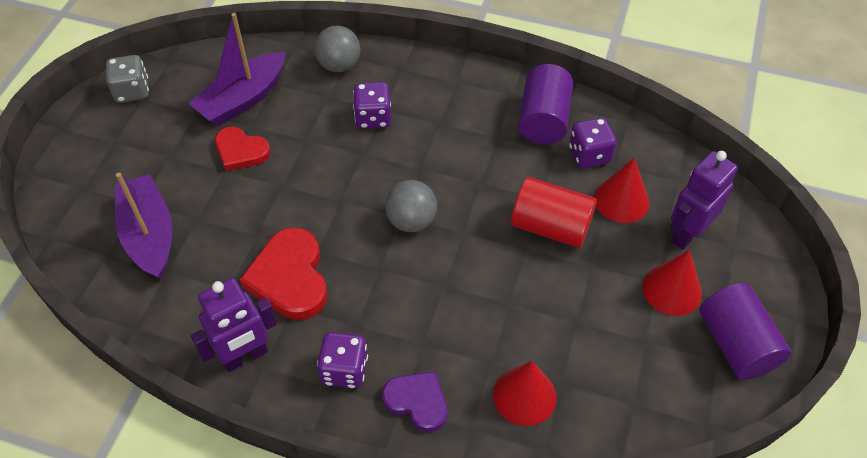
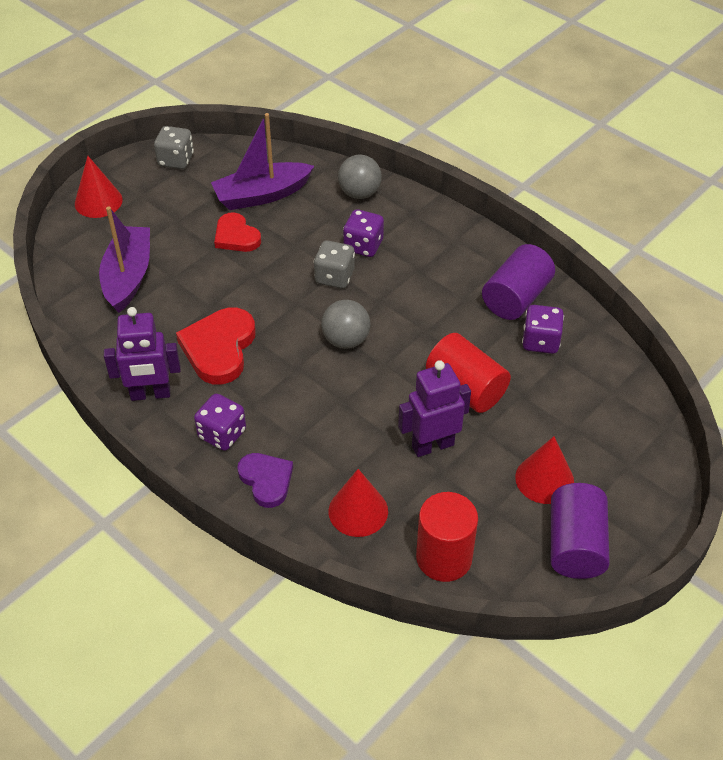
camera: 25 degrees right, 5 degrees down
red cone [594,158,649,223] -> red cone moved to [75,156,123,218]
purple robot [670,151,738,250] -> purple robot moved to [398,360,471,457]
none -> grey dice [314,240,355,289]
none -> red cylinder [416,492,478,582]

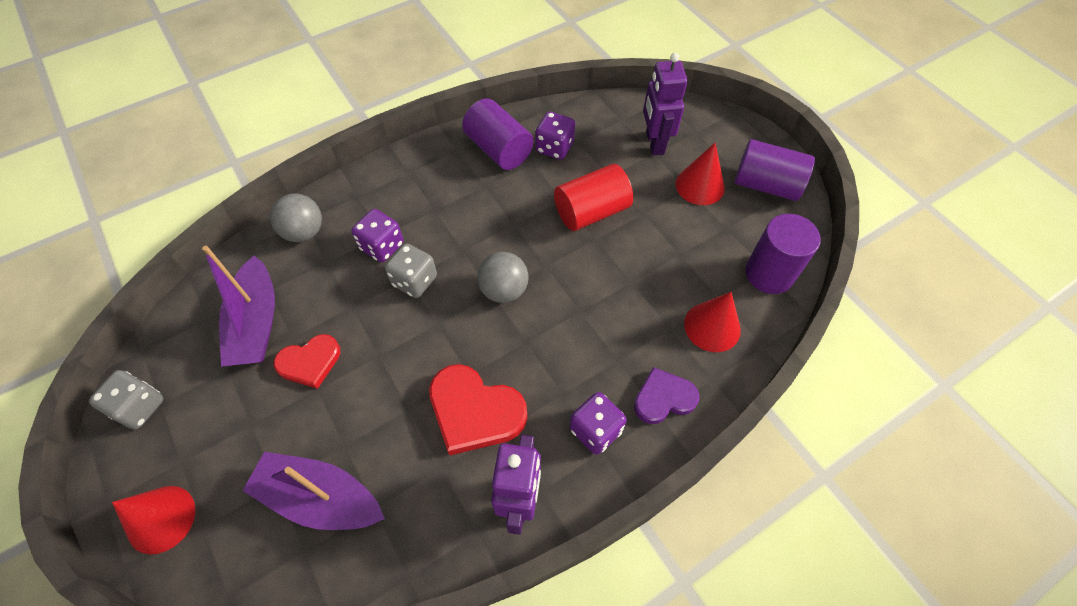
camera: 75 degrees left, 10 degrees up
purple robot [398,360,471,457] -> purple robot moved to [643,53,688,156]
red cylinder [416,492,478,582] -> purple cylinder [746,214,821,294]

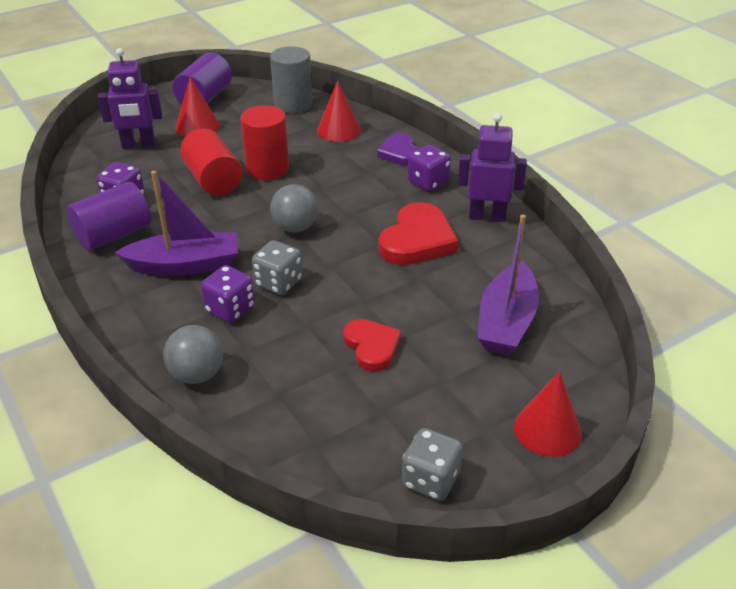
camera: 90 degrees left, 20 degrees down
purple boat [202,246,275,367] -> purple boat moved to [115,171,238,276]
purple cylinder [746,214,821,294] -> grey cylinder [270,46,312,113]
none -> red cylinder [240,105,289,180]

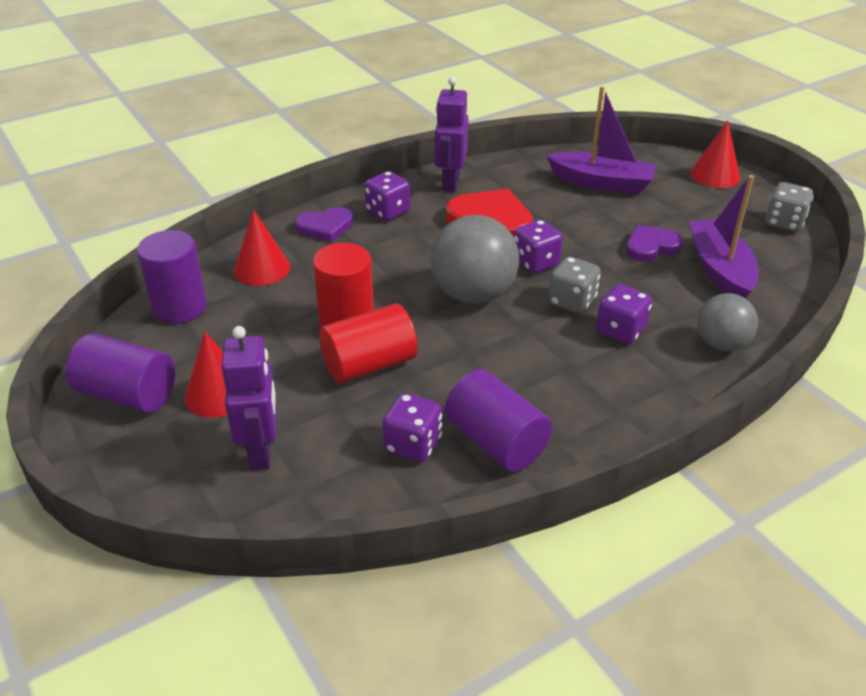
camera: 90 degrees left, 0 degrees up
purple boat [115,171,238,276] -> purple boat moved to [689,175,759,298]
grey cylinder [270,46,312,113] -> purple cylinder [137,230,207,323]
grey ball [270,184,318,233] -> grey ball [431,215,519,304], size x1.62
red heart [343,319,401,371] -> purple heart [626,225,683,262]
none -> purple dice [514,220,563,273]

